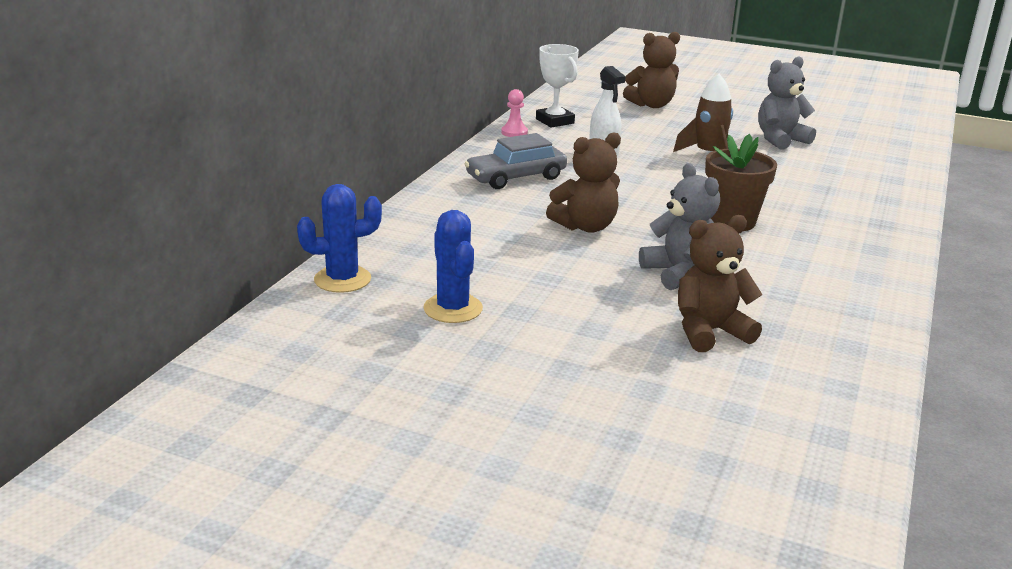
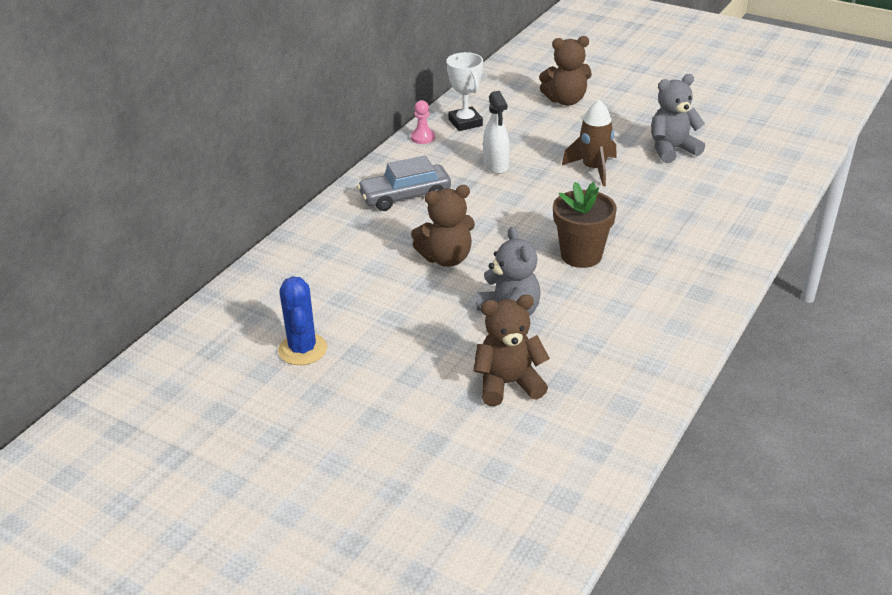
camera: 10 degrees right, 10 degrees up
blue cactus [297,184,382,293] -> none

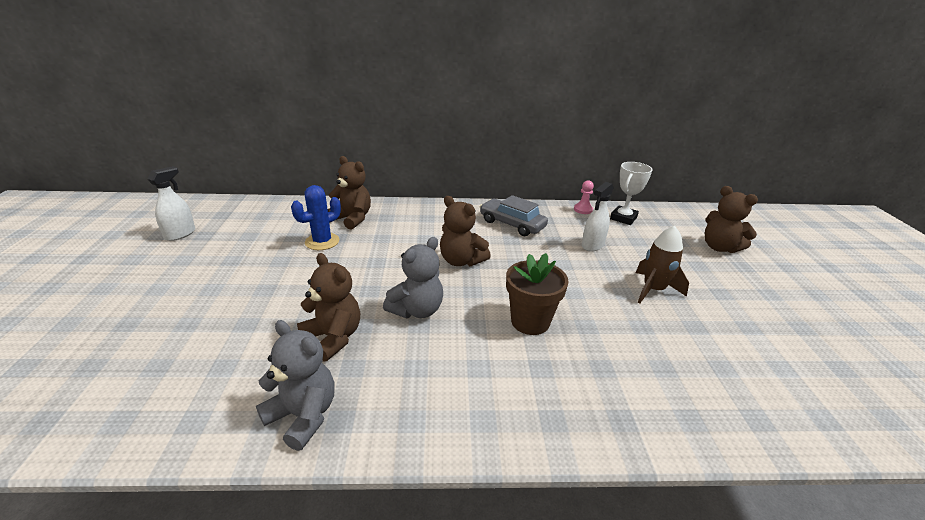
camera: 55 degrees right, 5 degrees down
grey teddy bear [651,74,705,163] -> grey teddy bear moved to [256,320,335,451]
none -> white spray bottle [147,166,195,241]
none -> brown teddy bear [328,156,371,230]

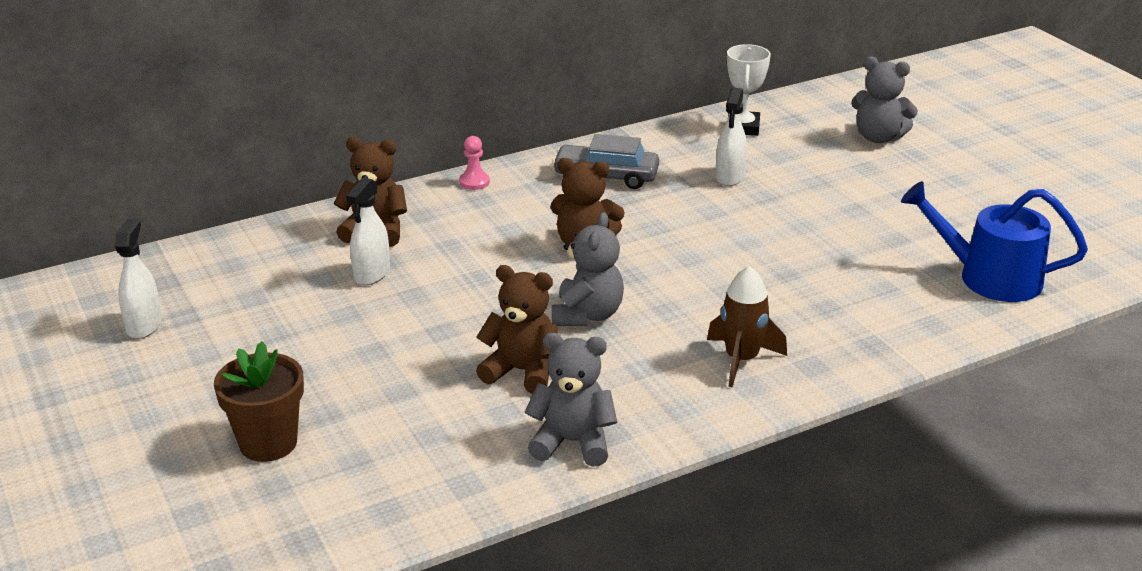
camera: 25 degrees left, 0 degrees up
blue cactus [291,185,341,250] -> white spray bottle [346,177,390,285]
brown flower pot [506,253,569,335] -> brown flower pot moved to [214,341,304,462]
pink pawn [574,180,594,214] -> pink pawn moved to [459,136,490,190]
brown rocket [636,226,689,304] -> brown rocket moved to [707,266,787,388]
brown teddy bear [704,186,758,253] -> grey teddy bear [851,57,918,143]
none -> blue watering can [901,181,1088,302]

